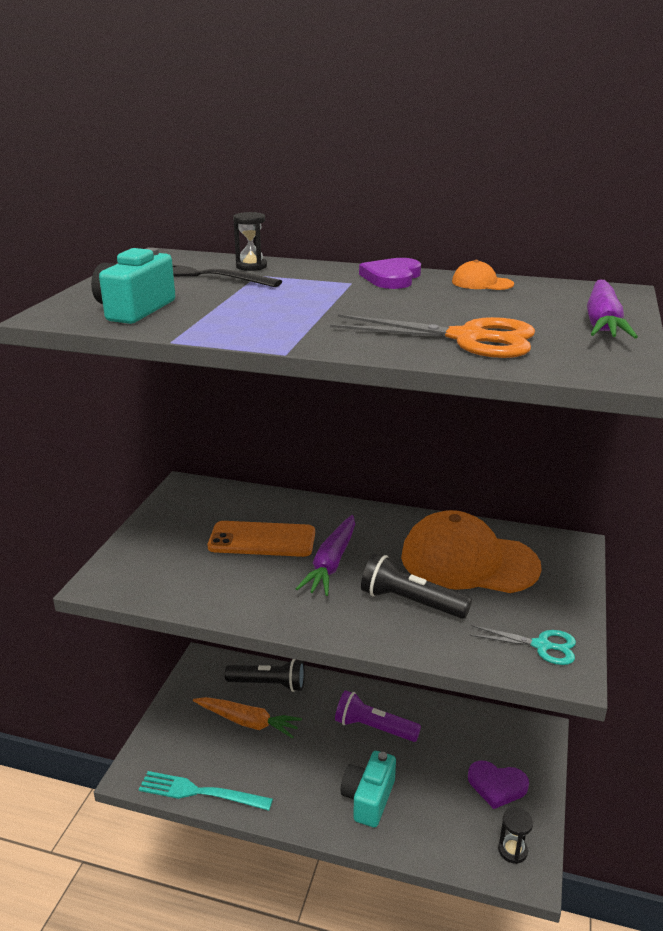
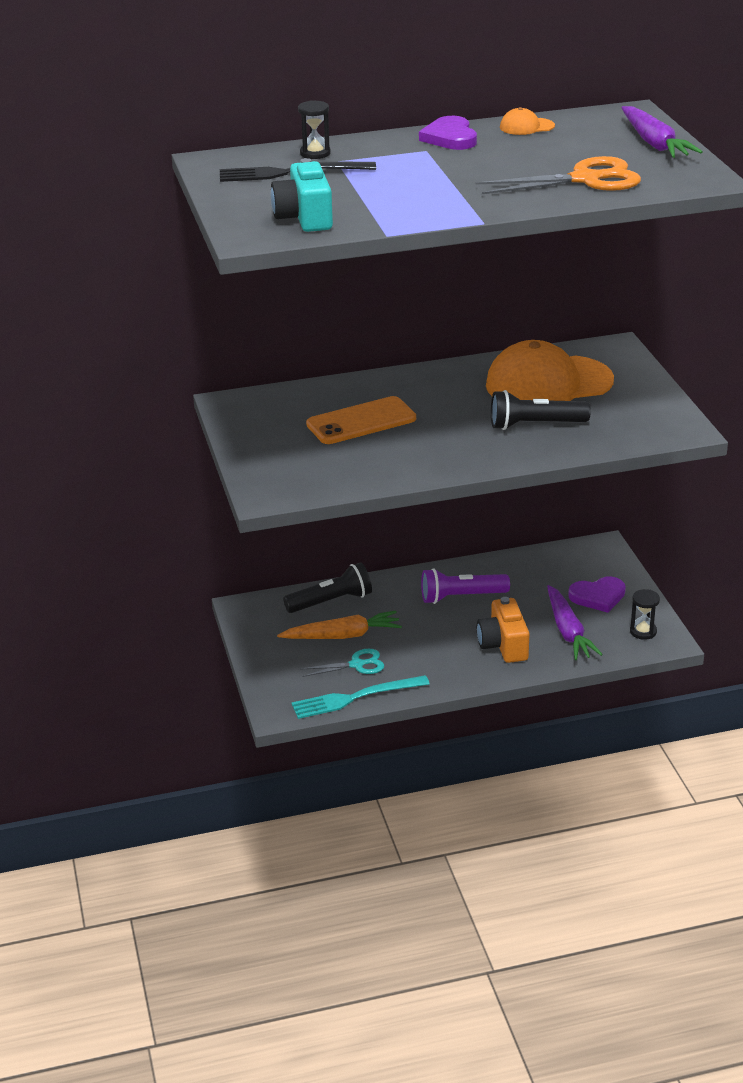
camera: 30 degrees left, 5 degrees up
purple carrot [296,515,355,596] -> purple carrot moved to [547,585,603,660]
turquoise camera [341,751,396,828] -> orange camera [477,597,530,663]
turquoise scissors [470,625,576,665] -> turquoise scissors moved to [300,649,384,677]

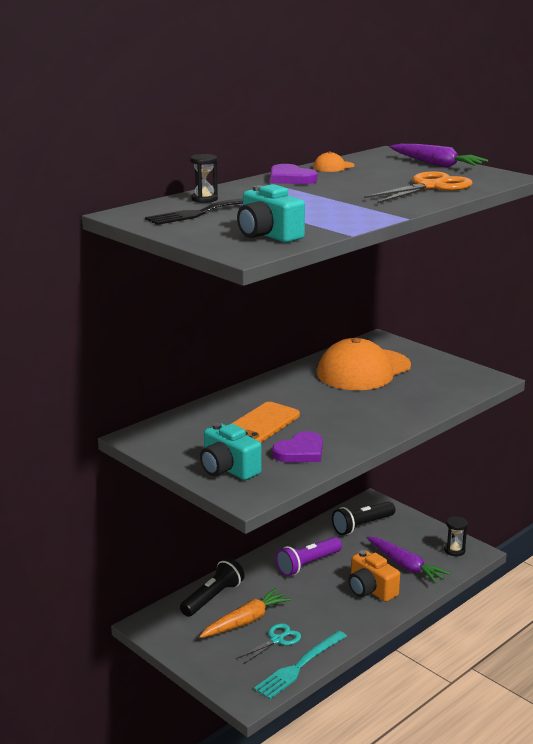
camera: 30 degrees left, 10 degrees down
black flashlight [491,390,591,430] -> black flashlight moved to [332,501,395,535]
purple heart [568,576,626,613] -> purple heart moved to [272,431,323,463]
none -> turquoise camera [200,423,262,480]

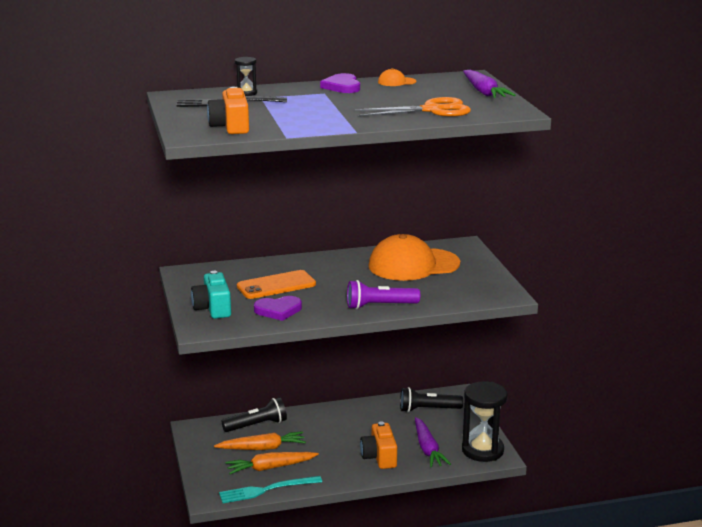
camera: 30 degrees right, 0 degrees up
turquoise camera [237,184,305,243] -> orange camera [207,87,249,134]
turquoise scissors [238,623,301,663] -> orange carrot [226,452,319,474]
purple flashlight [276,537,342,576] -> purple flashlight moved to [347,280,420,309]
black hourglass [444,516,468,556] -> black hourglass [462,381,507,462], size x2.14

